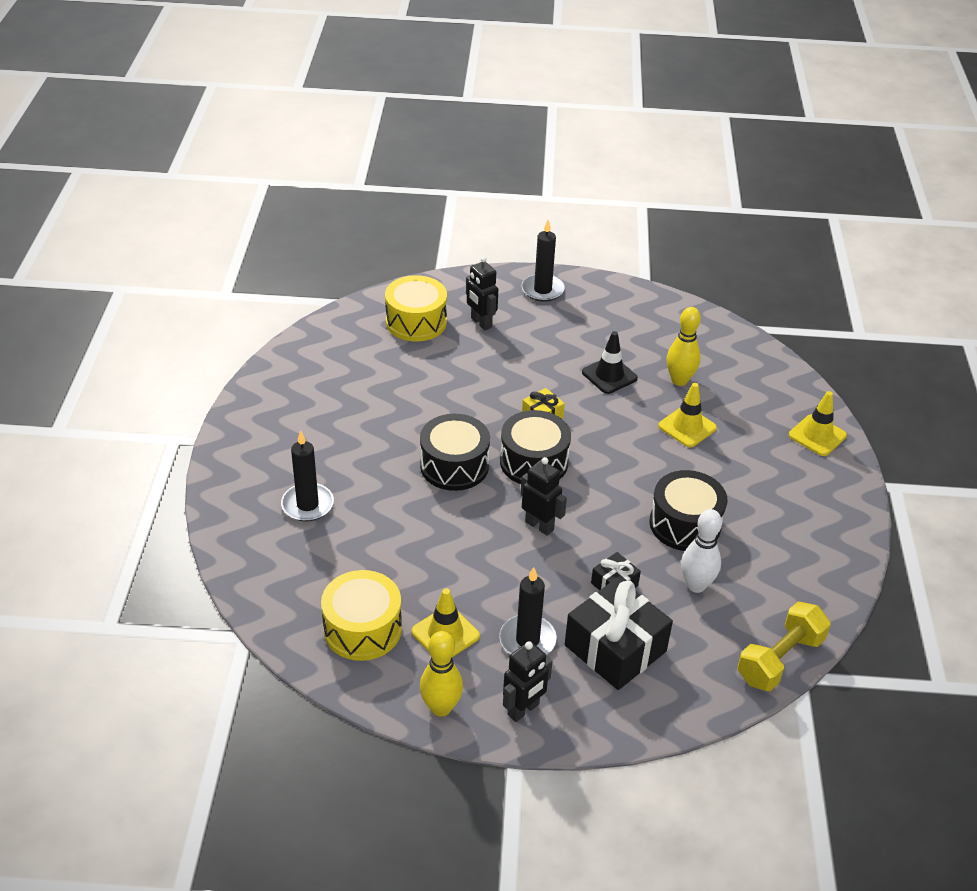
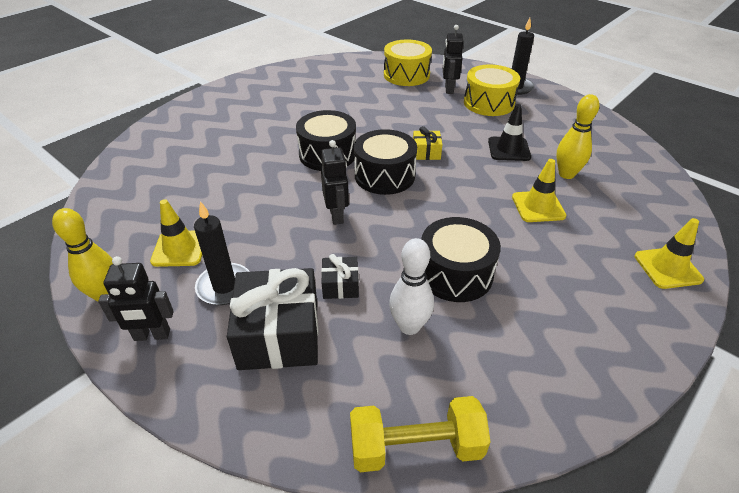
camera: 40 degrees right, 0 degrees up
black candle [281,431,334,522] -> none
yellow drum [321,570,402,661] -> yellow drum moved to [464,65,520,116]

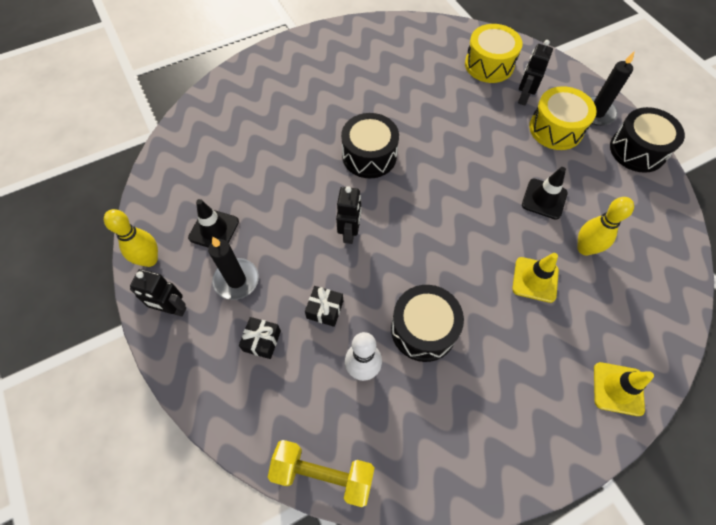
camera: 20 degrees right, 20 degrees up
yellow traffic cone [150,199,202,267] -> black traffic cone [188,199,239,248]
black gift [227,268,318,370] -> black gift [239,317,281,359], size x0.48
black drum [354,129,417,195] -> black drum moved to [610,107,685,173]
yellow gift [413,126,442,160] -> none

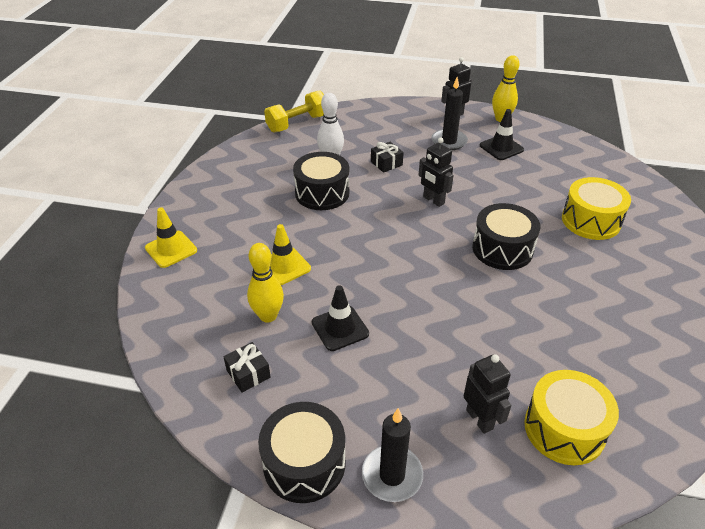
camera: 130 degrees right, 20 degrees down
black gift [239,317,281,359] -> black gift moved to [224,342,271,393]
yellow drum [529,86,597,150] -> yellow drum moved to [562,177,631,240]

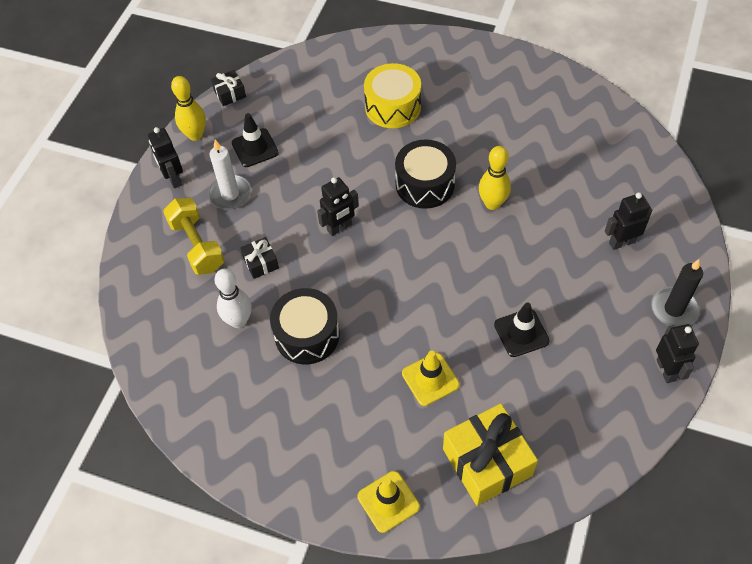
camera: 80 degrees left, 15 degrees up
black gift [224,342,271,393] -> black gift moved to [211,70,246,106]
yellow bowling pin [247,243,284,323] -> yellow bowling pin moved to [479,146,511,210]
black drum [258,402,346,503] -> black robot [656,324,699,383]
yellow dumbbell [264,90,324,132] -> yellow dumbbell moved to [163,198,225,275]
black candle [431,77,468,150] -> white candle [208,140,251,210]
yellow drum [524,370,619,465] -> none
none -> yellow gift [443,404,538,506]

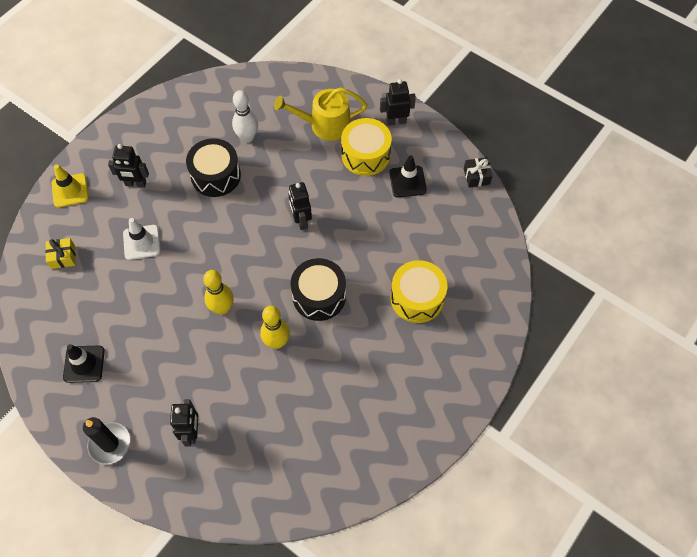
camera: 105 degrees right, 5 degrees up
yellow dumbbell [163,198,225,275] -> yellow watering can [274,88,368,141]
yellow bowling pin [171,76,206,141] -> yellow bowling pin moved to [203,270,234,315]
white candle [208,140,251,210] -> yellow drum [341,118,392,176]
black gift [240,237,279,279] -> none
yellow traffic cone [402,351,460,406] -> white traffic cone [123,218,161,260]
yellow gift [443,404,538,506] -> yellow gift [45,238,76,269], size x0.48
black traffic cone [494,303,550,357] -> black traffic cone moved to [63,344,105,383]
black robot [656,324,699,383] -> black robot moved to [108,144,149,188]

